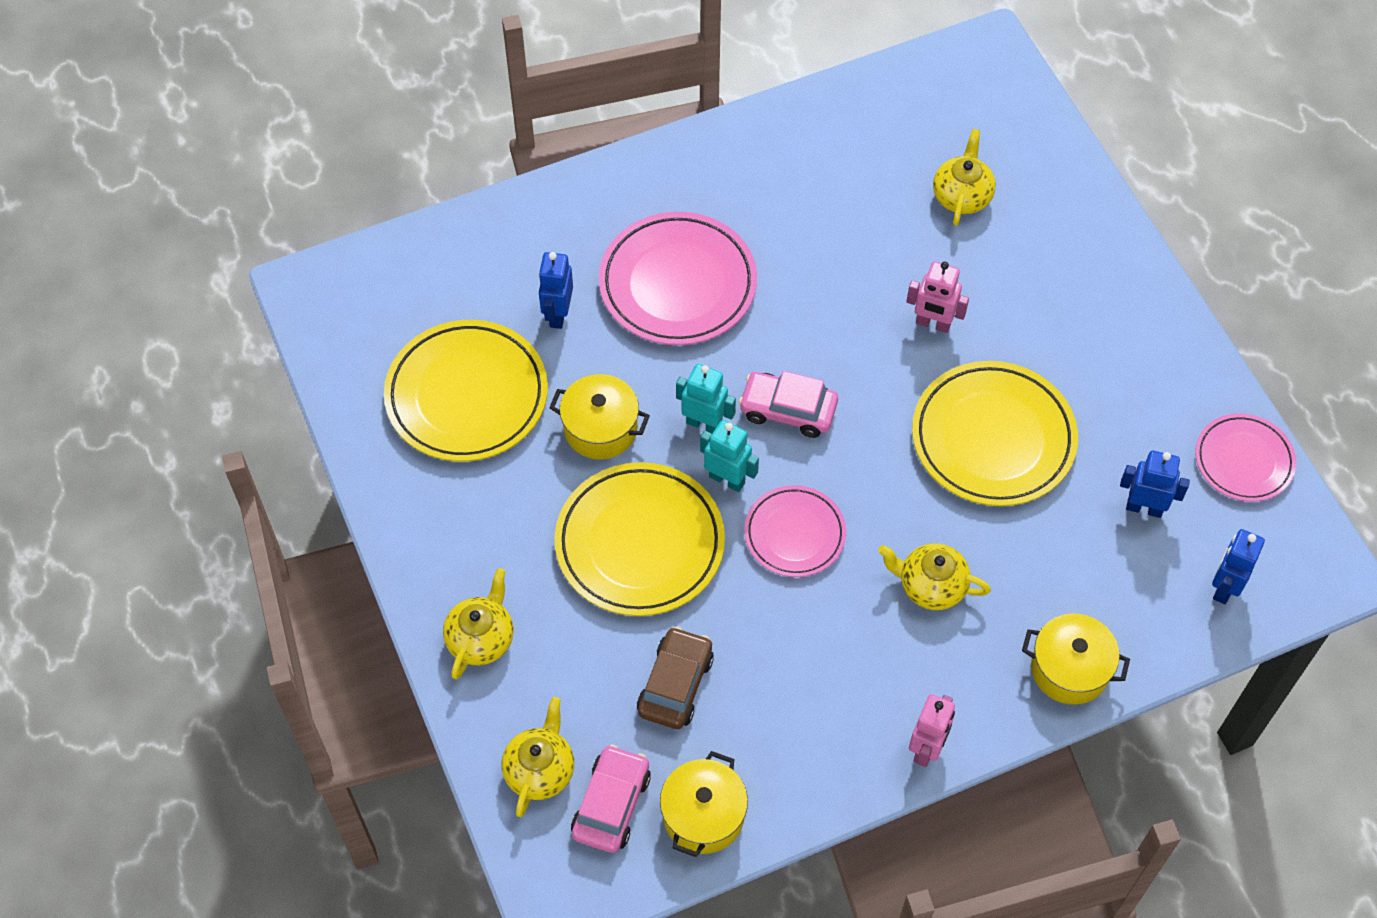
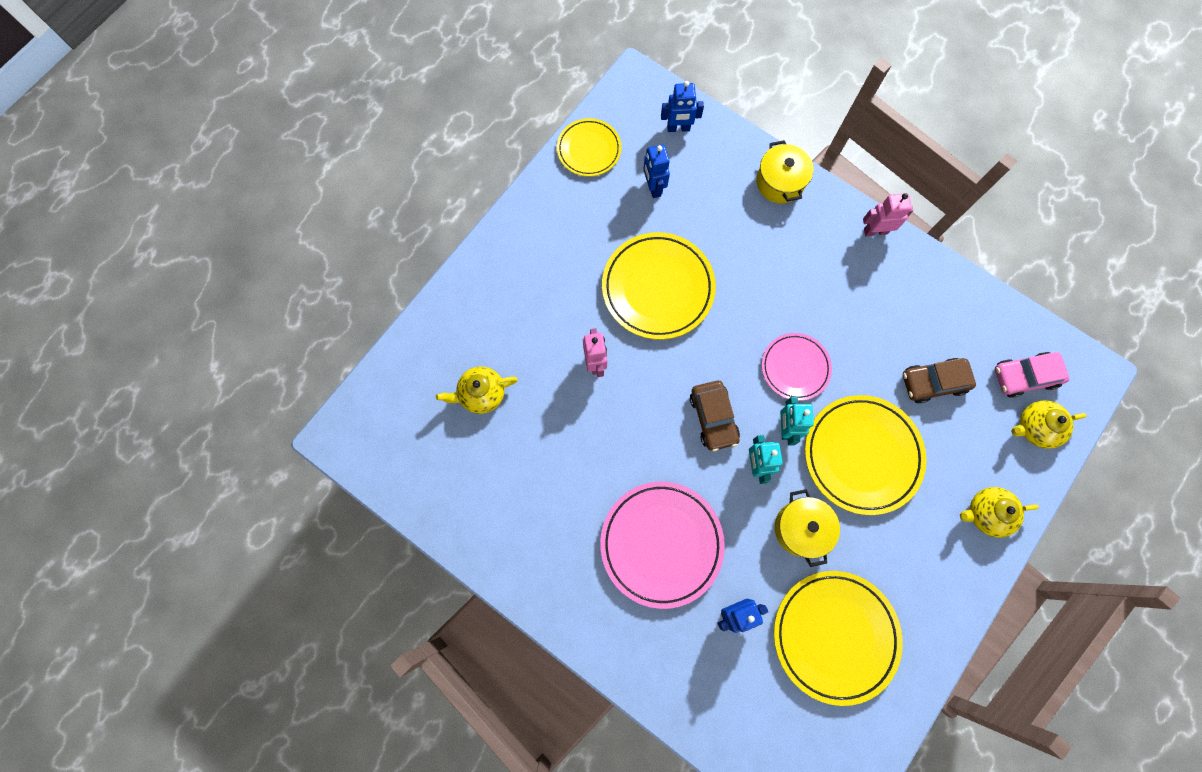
camera: 120 degrees left, 15 degrees up
yellow pot [660,751,748,857] -> none
pink car [739,371,838,438] -> brown car [690,381,740,451]
yellow teapot [878,543,991,610] -> none
pink plate [1195,413,1296,502] -> yellow plate [557,118,621,177]

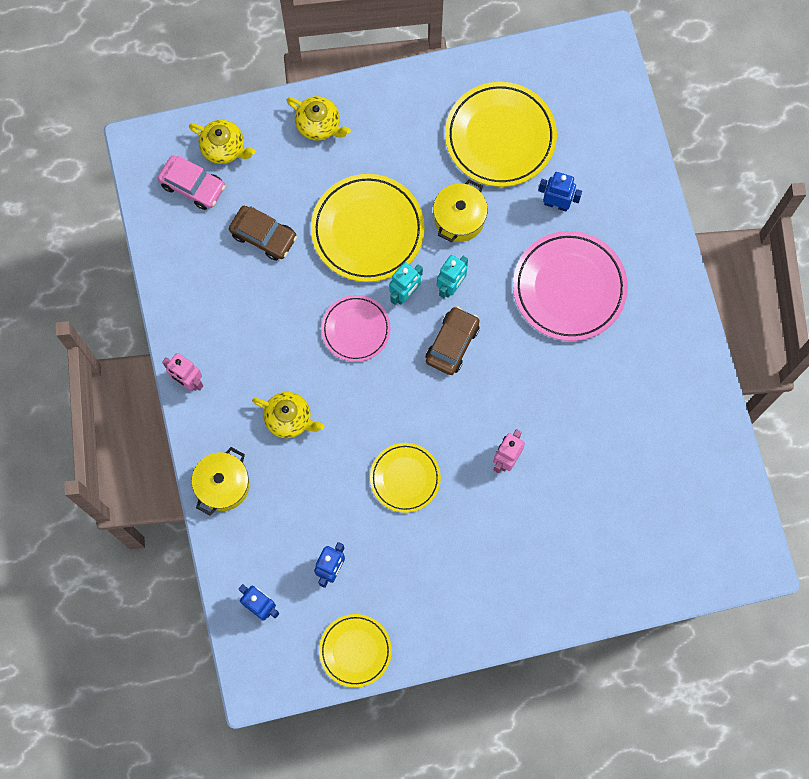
camera: 140 degrees left, 0 degrees up
yellow teapot [436,366,518,414] -> yellow teapot moved to [252,392,325,438]
yellow plate [602,232,716,340] -> yellow plate [370,443,441,513], size x0.60

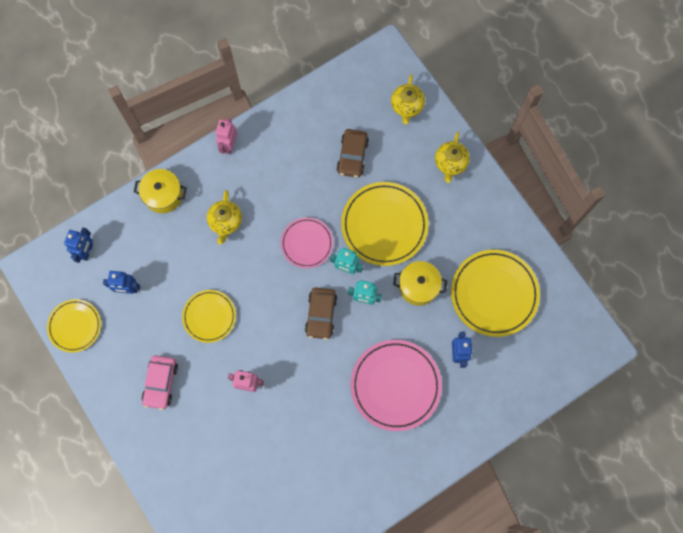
camera: 70 degrees right, 0 degrees up
pink car [158,156,225,210] -> pink car moved to [142,355,178,410]
brown car [425,306,480,375] -> brown car turned 90 degrees clockwise [305,287,337,340]

